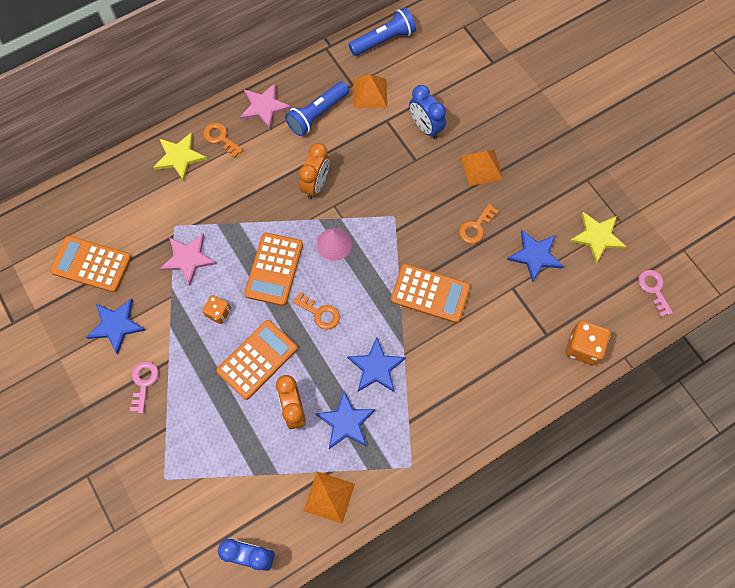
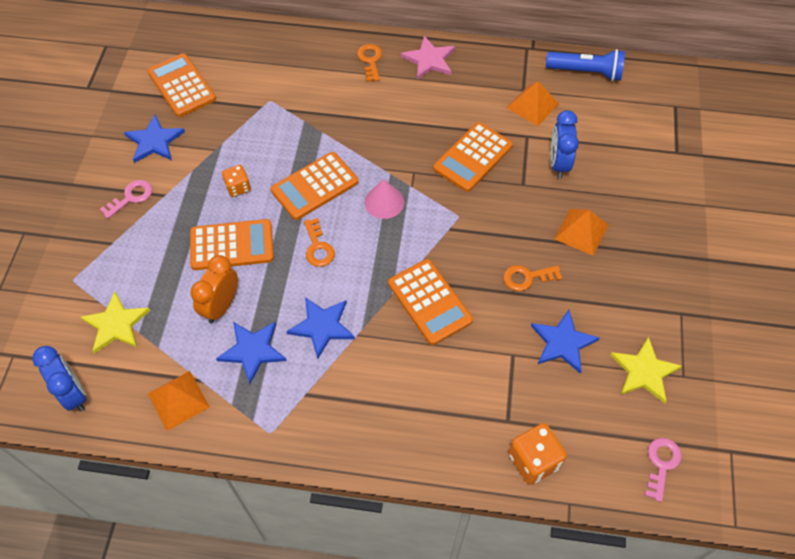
camera: 40 degrees right, 10 degrees down
yellow star [153,132,207,181] -> yellow star moved to [80,292,151,354]
pink star [160,233,217,286] -> none
blue flashlight [285,81,349,136] -> none
orange clock [299,143,329,199] -> none
none -> orange calculator [433,122,513,192]

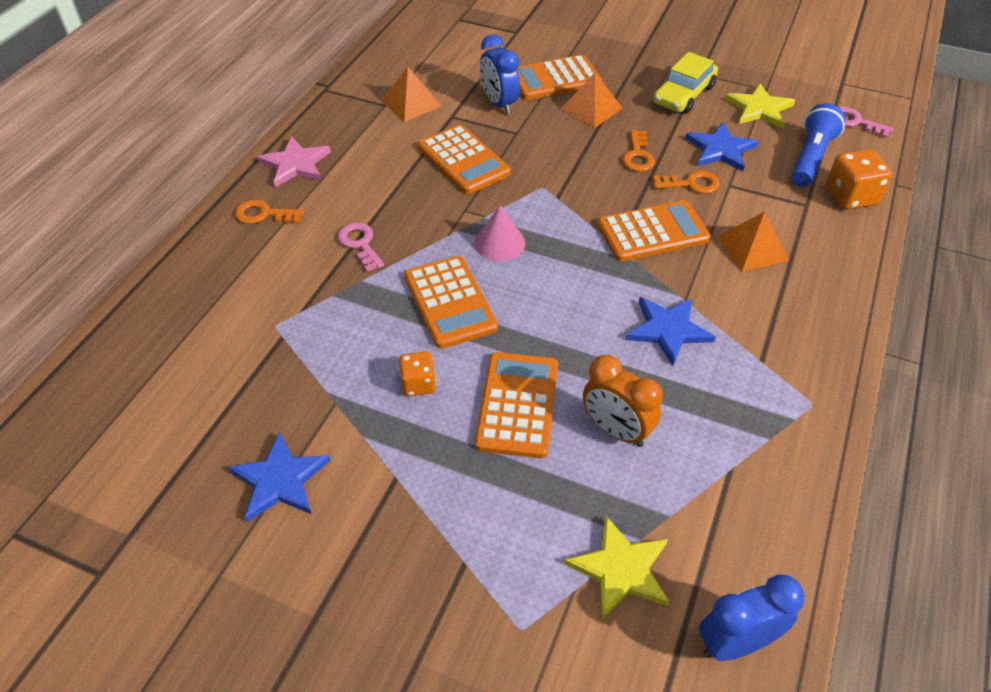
camera: 75 degrees left, 10 degrees down
pink key [100,180,152,219] -> pink key moved to [338,222,384,272]
orange calculator [147,53,216,117] -> orange calculator moved to [517,55,602,100]
orange pyramid [148,371,210,431] -> orange pyramid moved to [717,211,790,272]
blue star [216,322,287,384] -> none
orange key [304,218,335,267] -> orange key moved to [653,171,720,194]
blue flashlight [546,49,625,81] -> blue flashlight moved to [791,103,846,187]
blue clock [550,110,579,179] -> blue clock turned 45 degrees clockwise [480,34,520,114]
none -> yellow car [653,52,718,114]

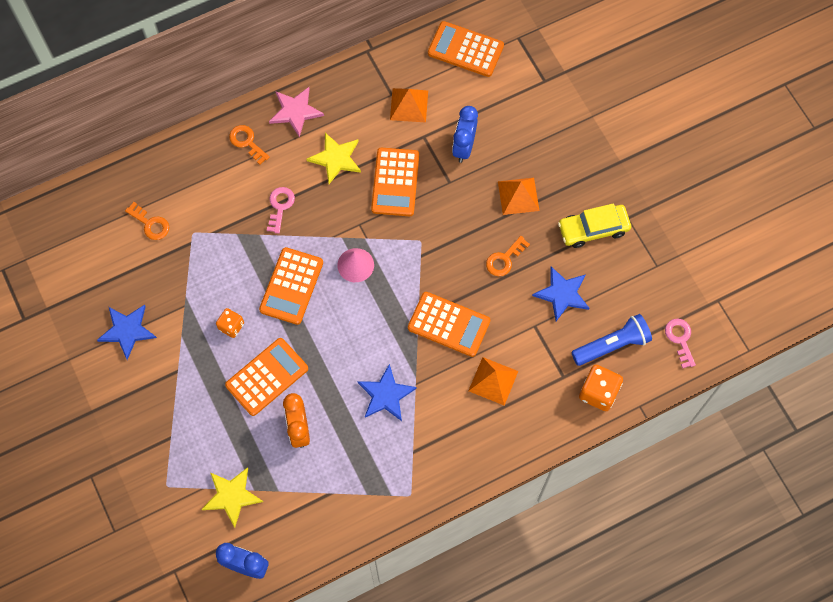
camera: 40 degrees right, 20 degrees up
orange calculator [517,55,602,100] -> orange calculator moved to [428,21,504,77]
orange key [653,171,720,194] -> orange key moved to [125,202,169,240]
yellow star [725,83,795,128] -> yellow star moved to [307,133,361,184]

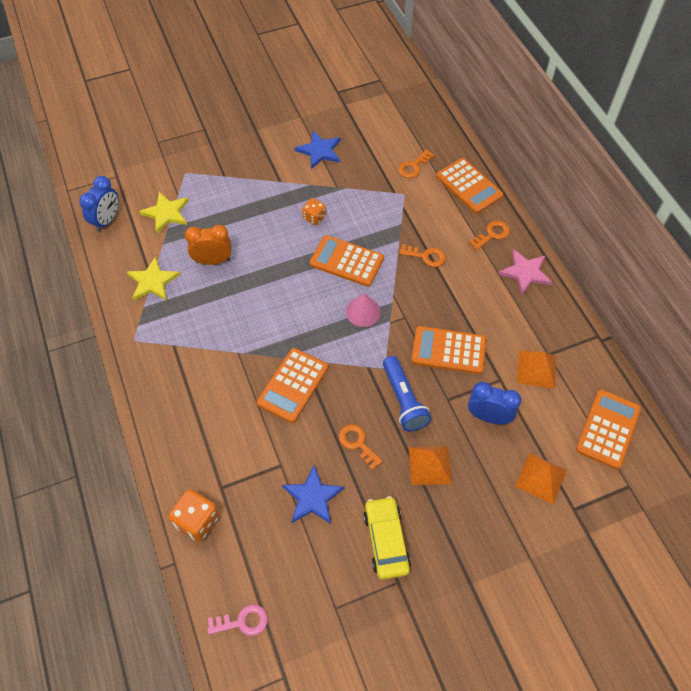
camera: 95 degrees right, 10 degrees down
orange calculator [225,338,308,416] -> orange calculator moved to [436,158,503,214]
pink key [267,187,295,233] -> orange key [399,244,446,267]
yellow star [307,133,361,184] -> yellow star moved to [127,256,180,301]
blue star [357,364,417,421] -> none
orange pyramid [468,357,518,406] -> orange pyramid moved to [515,453,567,504]
blue flashlight [571,314,652,366] -> blue flashlight moved to [383,356,431,431]

